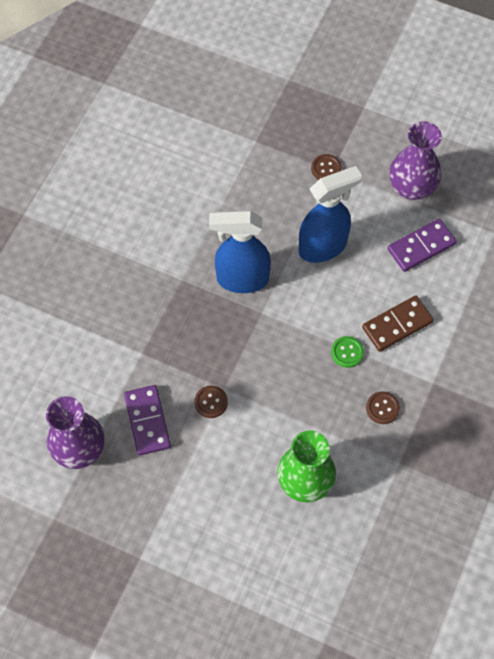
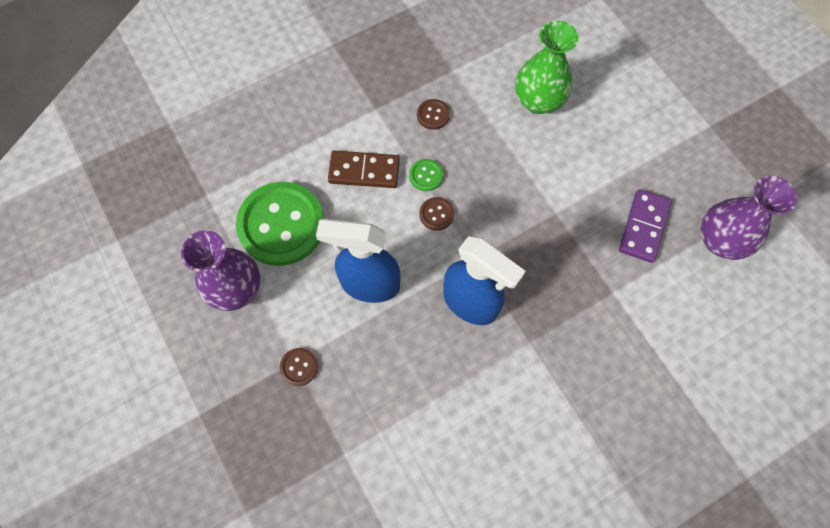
camera: 145 degrees left, 5 degrees up
brown button [194,386,228,418] -> brown button moved to [420,197,454,231]
purple domino [387,219,457,272] -> green button [236,182,324,266]

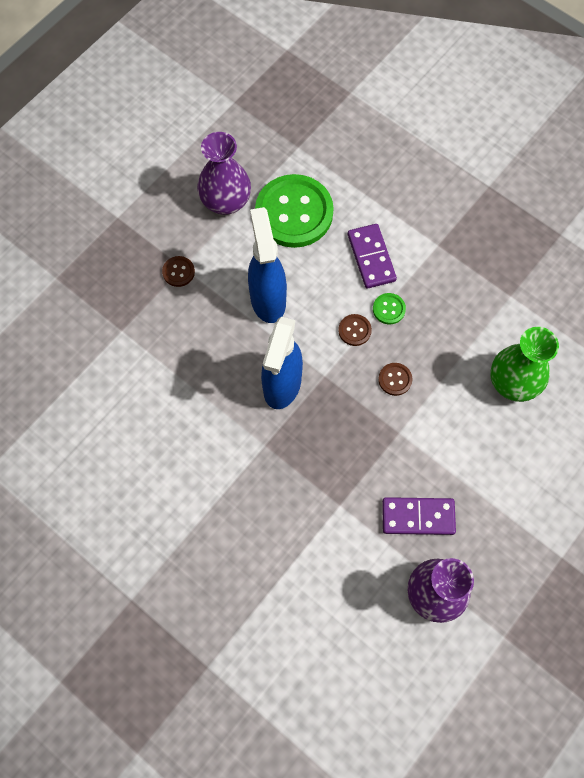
camera: 70 degrees right, 0 degrees up
brown domino [328,151,400,188] -> purple domino [348,224,397,289]
brown button [417,99,450,130] -> brown button moved to [378,363,412,396]

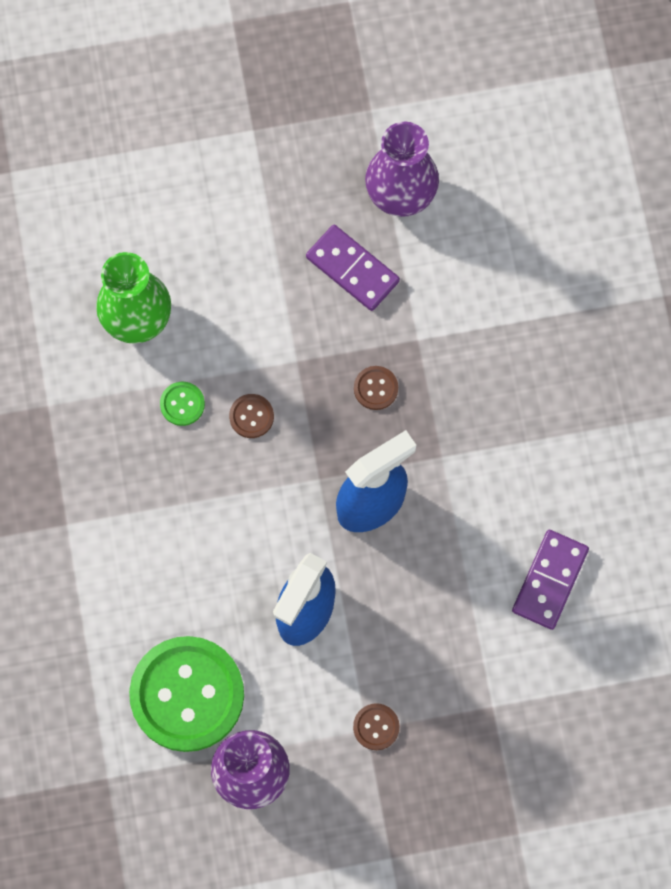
camera: 140 degrees left, 5 degrees up
brown button [338,314,372,346] -> brown button moved to [354,366,398,410]
purple domino [348,224,397,289] -> purple domino moved to [512,530,589,630]
green button [373,293,406,324] -> green button moved to [160,382,205,426]

